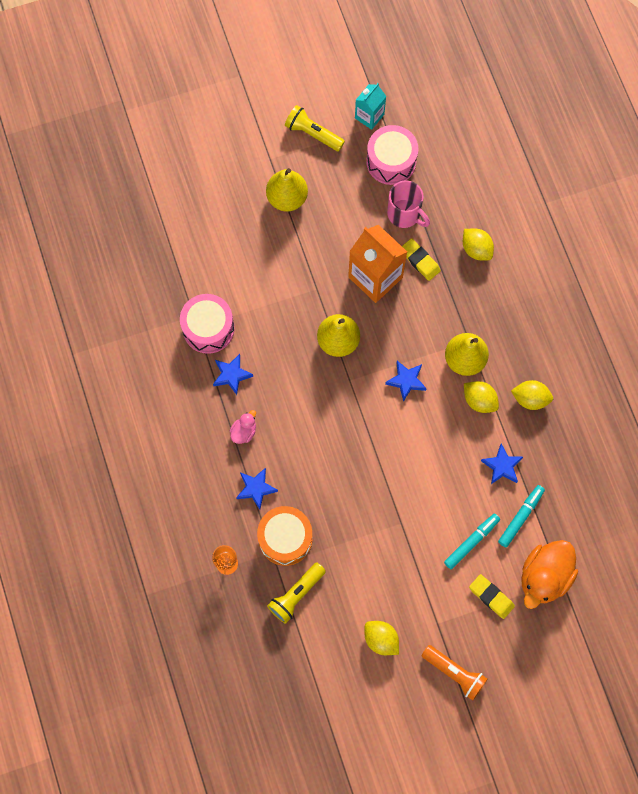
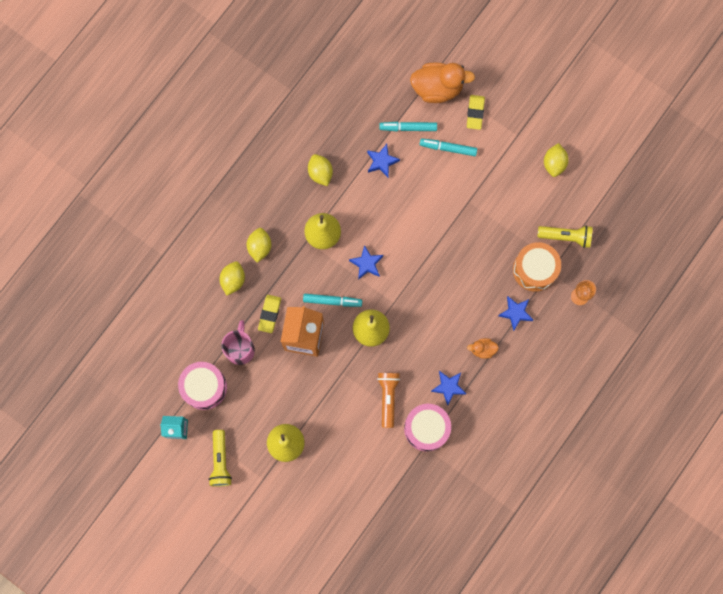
camera: 125 degrees left, 5 degrees up
pink duck [230,410,256,444] -> orange duck [467,338,499,359]
orange flashlight [421,645,487,701] -> orange flashlight moved to [377,373,400,428]
yellow lemon [464,381,499,413] -> yellow lemon moved to [247,228,271,263]
none -> turquoise marker [303,294,362,307]

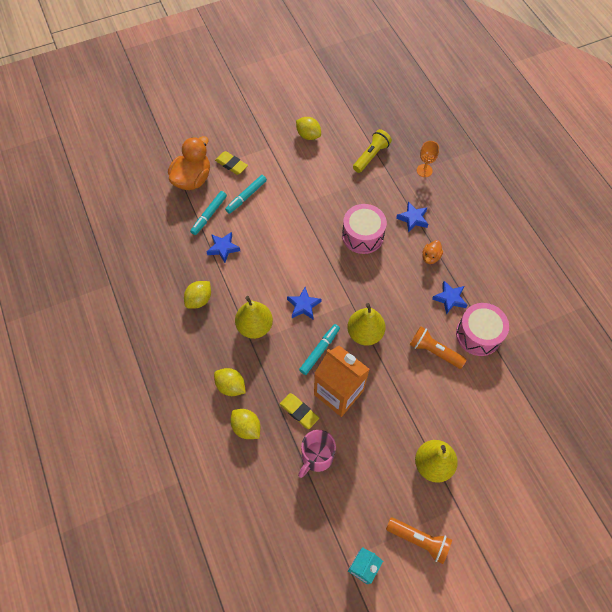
camera: 60 degrees left, 15 degrees down
pink drum [178,362,227,410] -> pink drum moved to [342,204,387,254]
yellow flashlight [209,430,232,487] -> orange flashlight [386,517,452,564]
pink mug [221,320,255,365] -> pink mug turned 90 degrees counterclockwise [298,430,336,478]
yellow lemon [308,154,333,186] -> yellow lemon turned 60 degrees counterclockwise [184,281,211,309]
orange drum [513,242,561,292] -> none

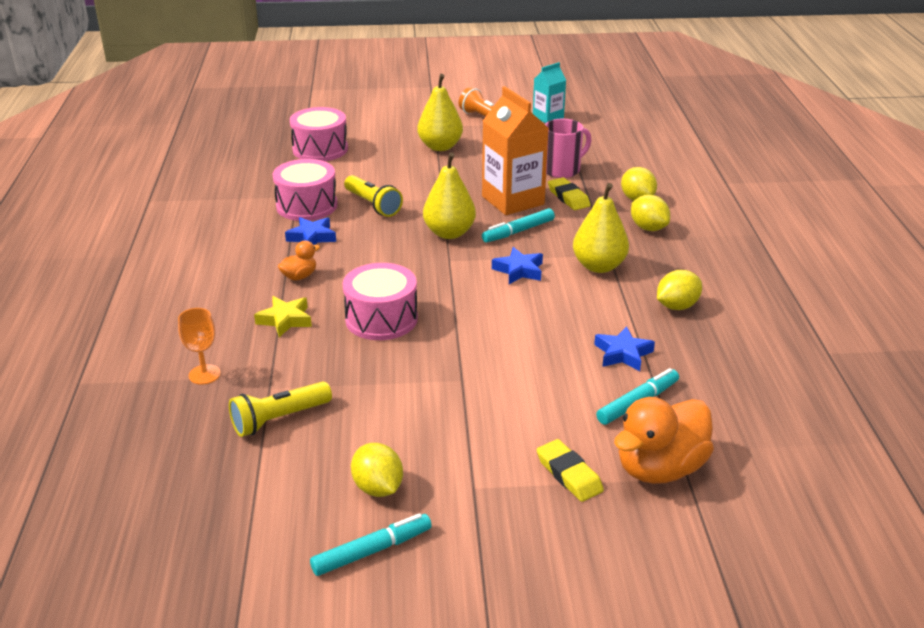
camera: 160 degrees left, 30 degrees down
turquoise marker [225,175,267,214] -> turquoise marker moved to [310,513,432,576]
blue star [396,202,428,232] -> yellow star [254,296,312,337]
orange flashlight [410,326,467,369] -> yellow flashlight [344,175,403,217]
none -> pink drum [290,107,348,161]

